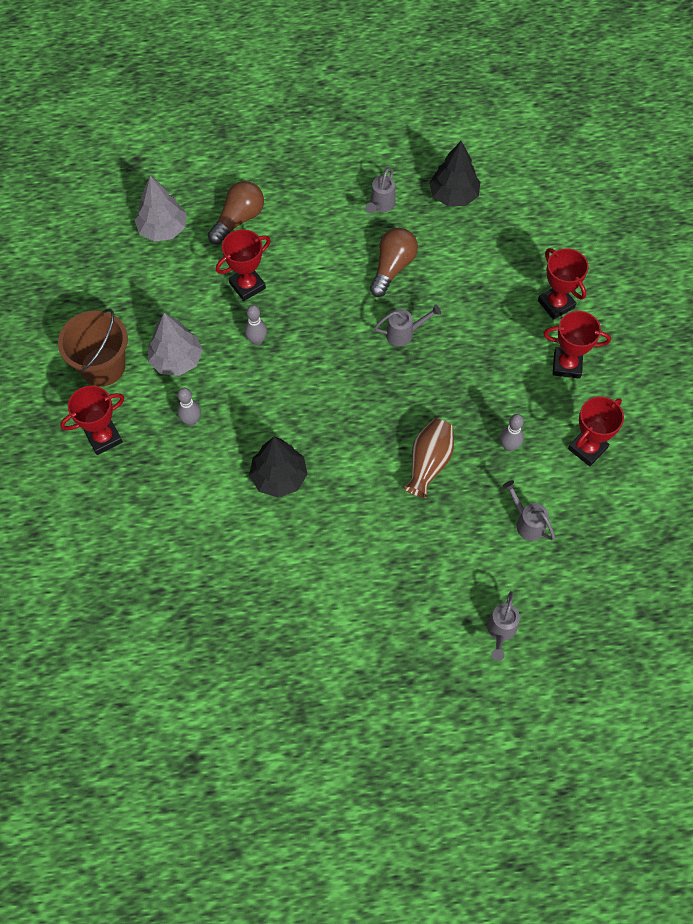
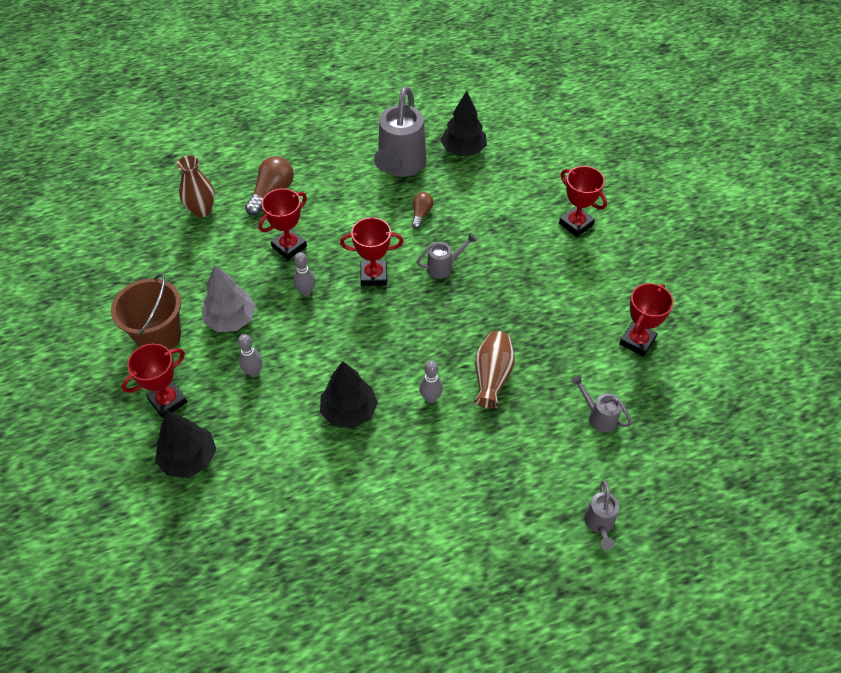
camera: 10 degrees left, 10 degrees down
grey tree [135,175,187,242] -> brown vase [177,155,215,217]
grey watering can [365,168,396,214] -> grey watering can [374,86,427,177], size x2.08
brown light bulb [370,228,418,297] -> brown light bulb [412,192,434,229], size x0.58
grey bowling pin [500,414,524,451] -> grey bowling pin moved to [419,361,443,403]
red trophy [543,311,611,379] -> red trophy moved to [340,217,403,286]
none -> black tree [155,411,216,478]

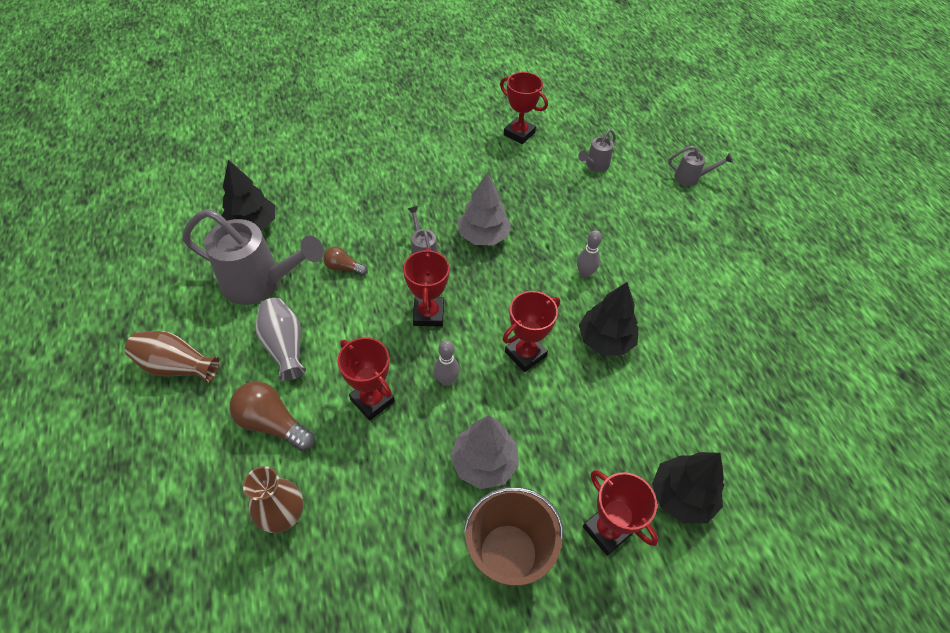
camera: 90 degrees left, 0 degrees up
grey bowling pin [238,334,262,377] -> none
brown vase [474,331,515,408] -> brown vase moved to [125,331,220,383]
red trophy [559,166,607,237] -> red trophy moved to [503,291,560,372]
none -> grey vase [256,298,306,381]
none -> grey tree [457,172,511,246]

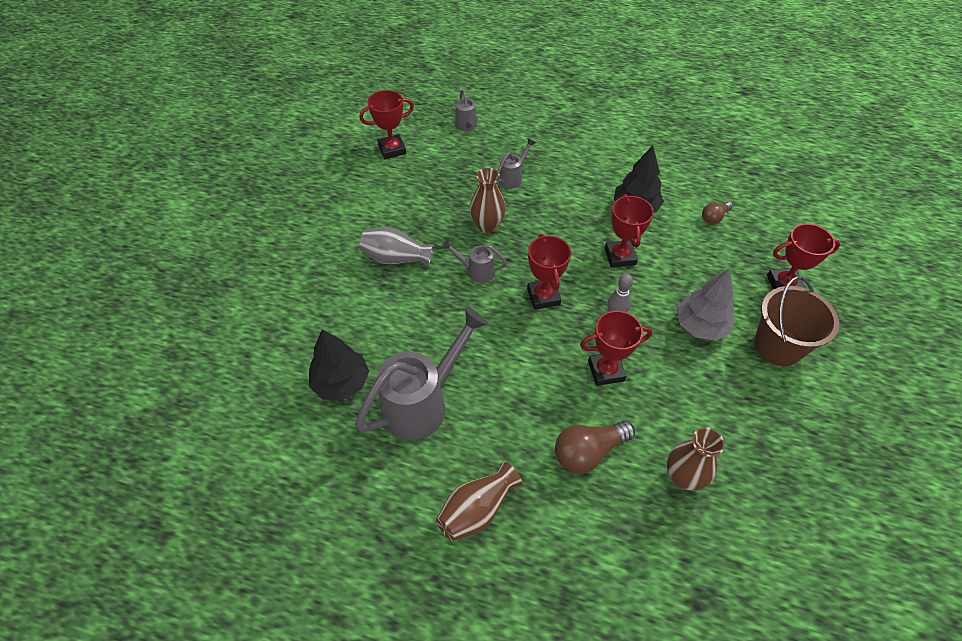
camera: 55 degrees left, 0 degrees up
grey vase [256,298,306,381] -> grey vase moved to [360,227,433,266]
brown light bulb [323,247,368,275] -> brown light bulb moved to [702,201,733,224]
red trophy [403,248,450,326] -> red trophy turned 45 degrees clockwise [527,234,571,310]
grey tree [457,172,511,246] -> brown vase [470,168,506,233]
grey bowling pin [577,230,602,278] -> none
black tree [652,452,724,524] -> none
grey watering can [668,145,733,186] -> grey watering can moved to [498,138,535,189]

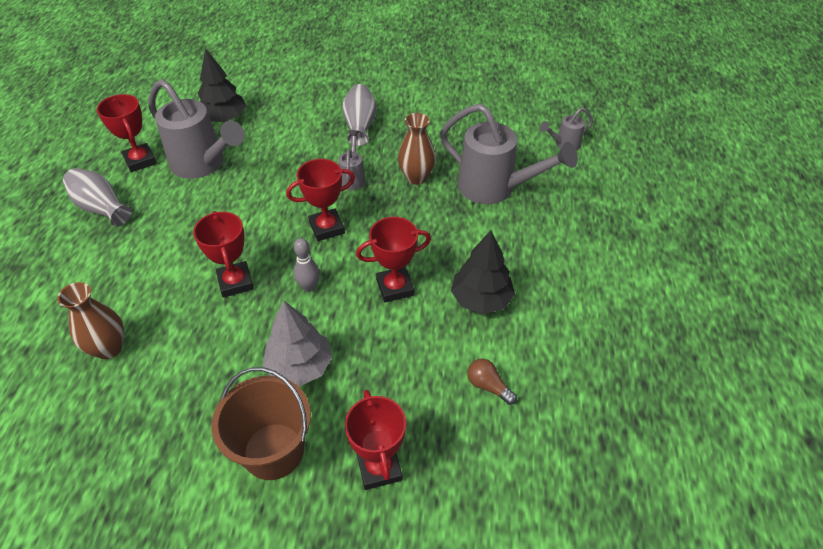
camera: 80 degrees right, 5 degrees down
red trophy [359,90,414,159] -> red trophy moved to [97,94,157,172]
brown vase [436,462,522,541] -> grey vase [63,168,132,226]
grey watering can [498,138,535,189] -> grey watering can [440,103,578,204], size x2.08
brown light bulb [555,421,635,474] -> none

